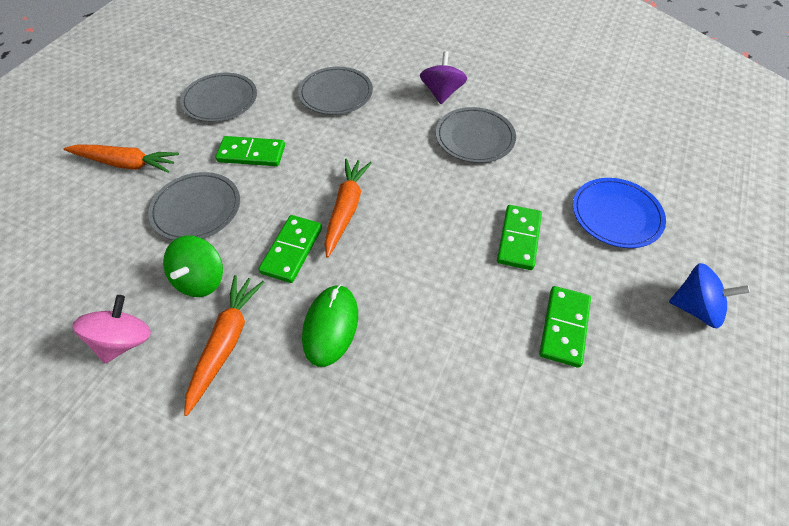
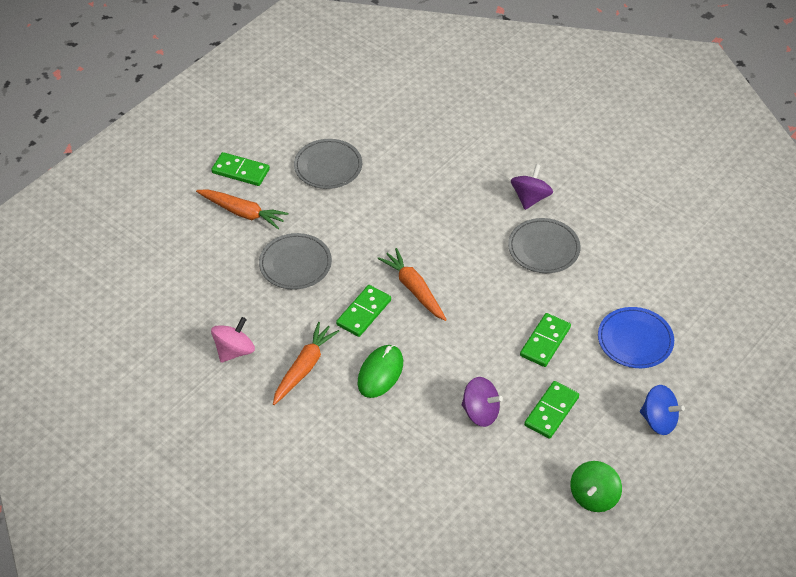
camera: 15 degrees right, 5 degrees down
green spinning top [163,235,223,297] -> green spinning top moved to [570,461,622,512]
green domino [215,136,285,166] -> green domino moved to [211,152,270,186]
grey plate [298,67,373,115] -> none
orange carrot [324,159,372,258] -> orange carrot turned 60 degrees counterclockwise [377,248,447,321]
none -> purple spinning top [461,377,503,427]

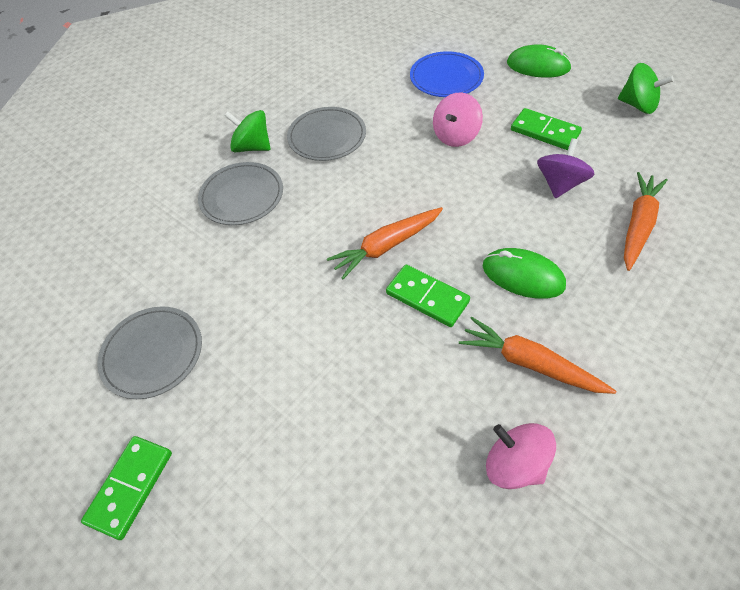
camera: 85 degrees left, 5 degrees up
orange carrot [196,189,288,229] -> orange carrot moved to [624,172,668,271]
grey plate [259,233,332,290] -> grey plate moved to [198,162,283,225]
purple spinning top [511,164,553,210] -> green spinning top [224,110,270,152]
green domino [520,313,571,367] -> pink spinning top [433,93,483,147]
blue spinning top [640,385,685,435] -> green mouse [507,44,572,78]

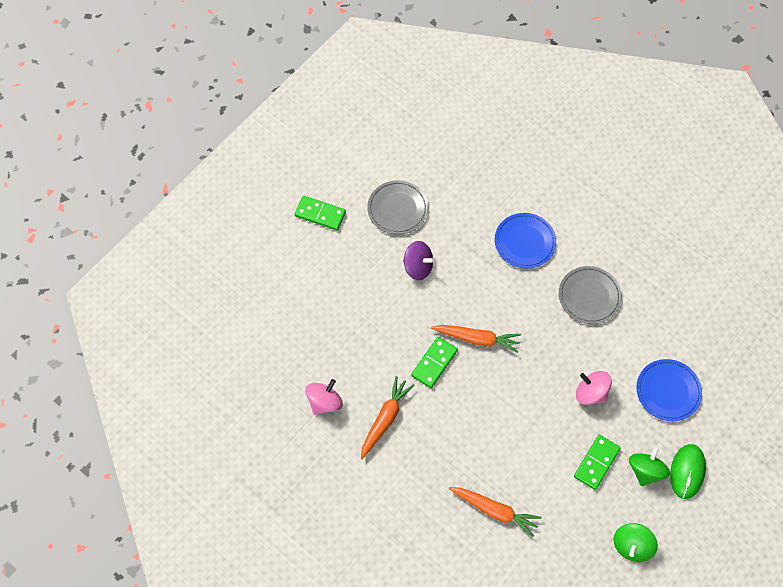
camera: 85 degrees right, 10 degrees up
grey plate [198,162,283,225] -> blue plate [495,213,556,268]
green spinning top [224,110,270,152] -> green spinning top moved to [629,446,670,486]
orange carrot [327,207,443,279] -> orange carrot turned 135 degrees clockwise [431,325,521,353]
green mouse [483,248,566,299] -> none
purple spinning top [537,138,595,198] -> purple spinning top moved to [403,241,435,280]

